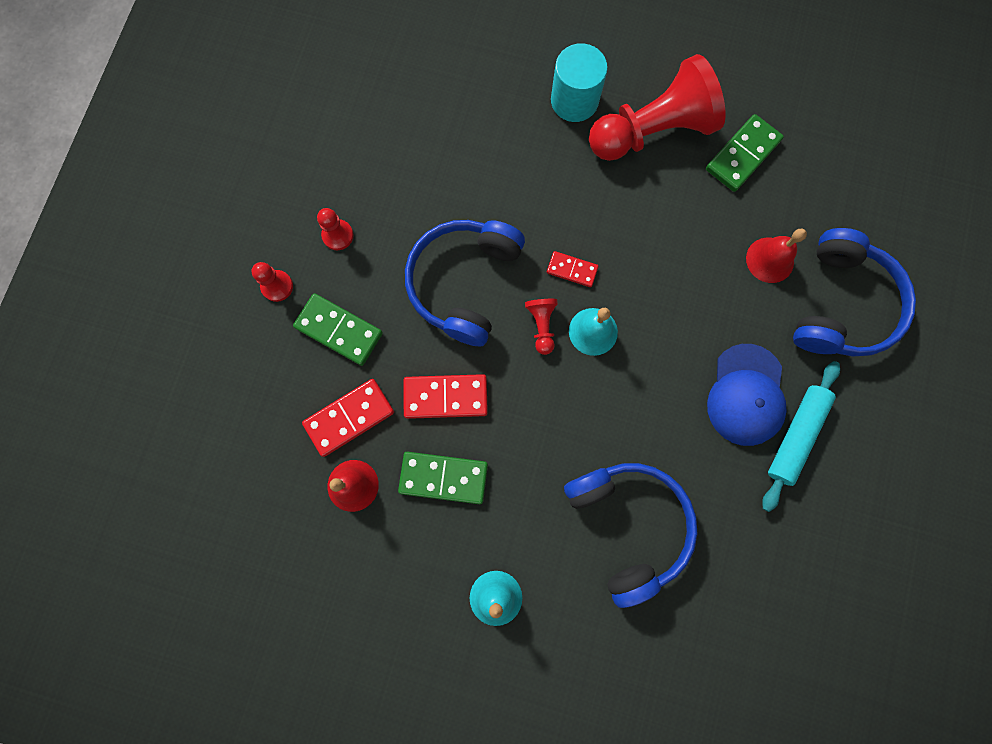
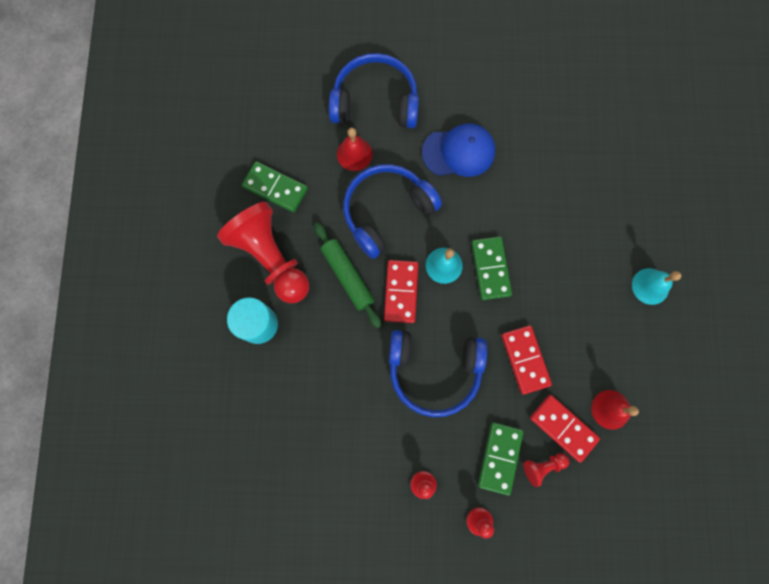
camera: 105 degrees left, 0 degrees up
green domino [398,452,488,504] -> green domino moved to [471,236,512,300]
red pawn [525,299,558,355] -> red pawn moved to [523,453,569,487]
red domino [547,251,599,287] -> red domino [384,260,419,323], size x1.67
blue headphones [564,463,698,608] -> blue headphones moved to [343,164,442,259]
turquoise rolling pin [762,361,840,512] -> none
none -> green rolling pin [314,222,382,328]

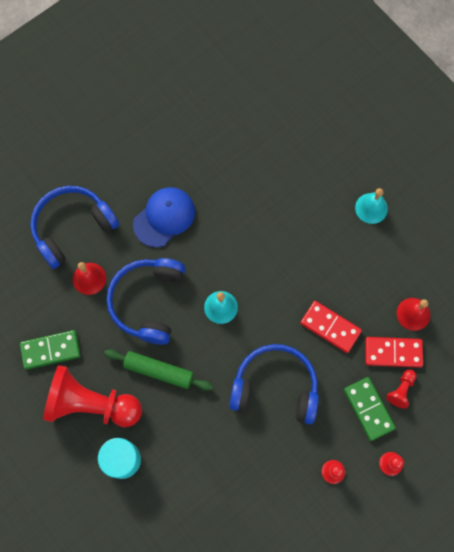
camera: 40 degrees left, 5 degrees down
red domino [384,260,419,323] -> none
blue headphones [389,330,487,417] -> blue headphones turned 135 degrees counterclockwise [229,344,319,424]
green domino [471,236,512,300] -> none

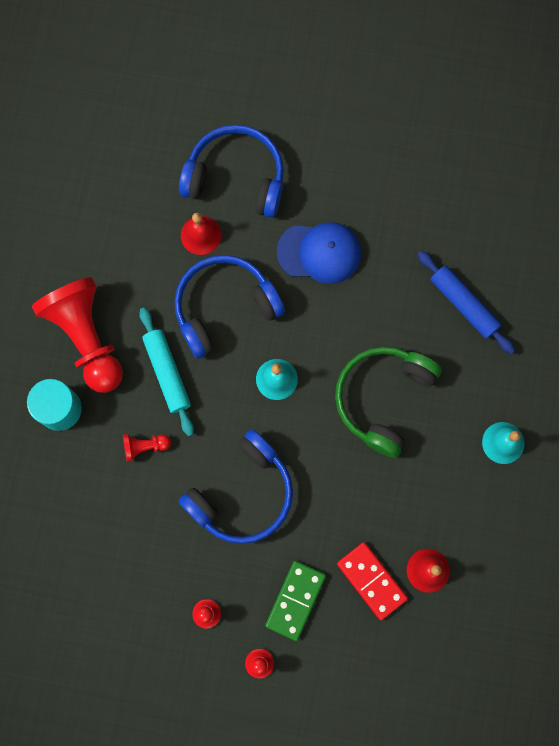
camera: 50 degrees right, 5 degrees up
green domino [20,330,81,370] -> none
green rolling pin [104,349,213,391] -> turquoise rolling pin [139,307,194,436]
blue headphones [229,344,319,424] -> blue headphones turned 75 degrees clockwise [179,430,293,544]
red domino [300,301,362,353] -> none
red pawn [386,369,416,409] -> red pawn moved to [123,434,171,462]
none -> green headphones [335,347,442,458]
none -> blue rolling pin [417,251,515,354]

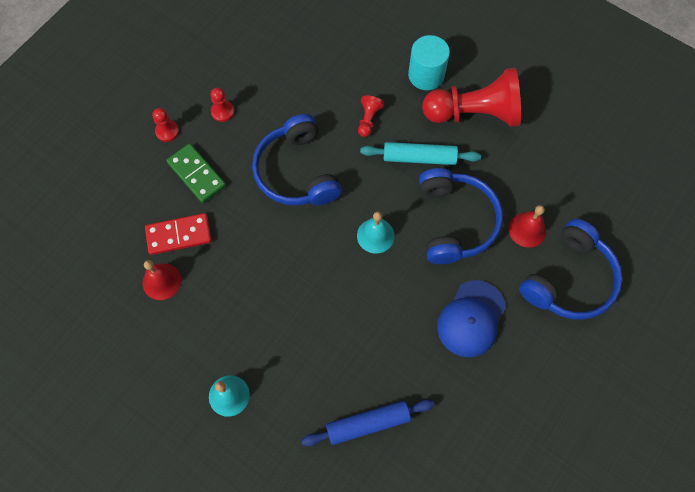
camera: 115 degrees right, 10 degrees down
green headphones [335,347,442,458] -> none

